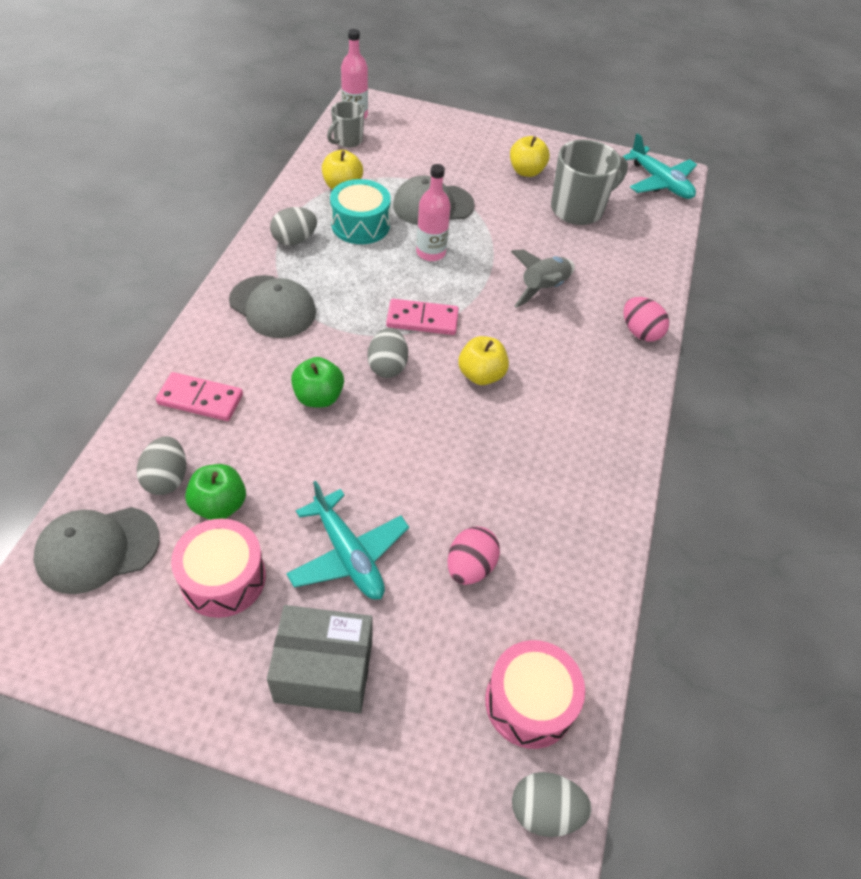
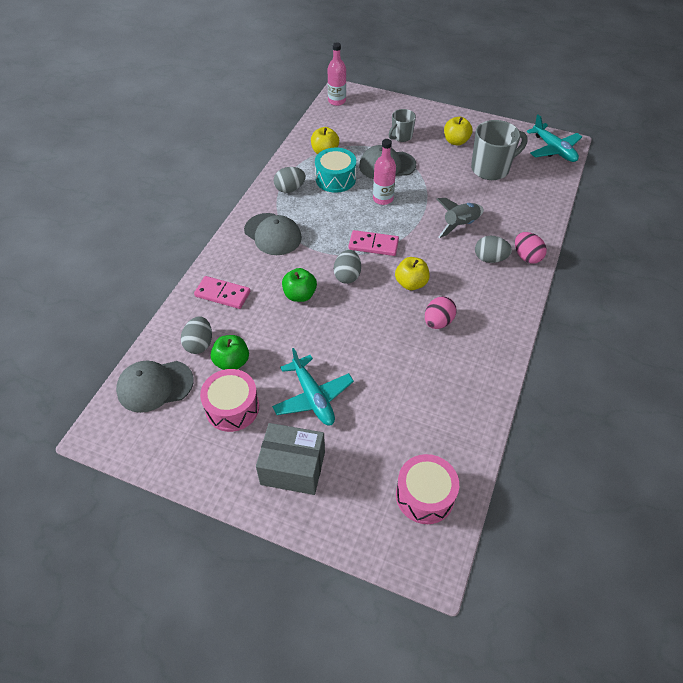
camera: 10 degrees right, 0 degrees up
grey mug [327,101,364,148] -> grey mug moved to [388,109,416,142]
pink egg [447,527,500,585] -> pink egg moved to [425,296,456,329]
grey egg [512,772,592,837] -> grey egg moved to [475,236,512,263]

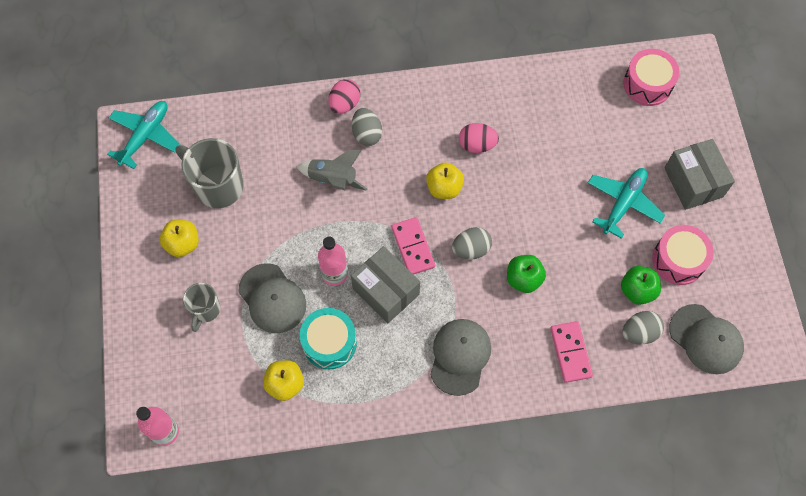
camera: 120 degrees left, 15 degrees up
grey egg [274,167,306,193] -> none
grey mug [388,109,416,142] -> grey mug turned 90 degrees clockwise [183,283,220,332]
none -> grey box [351,246,420,323]

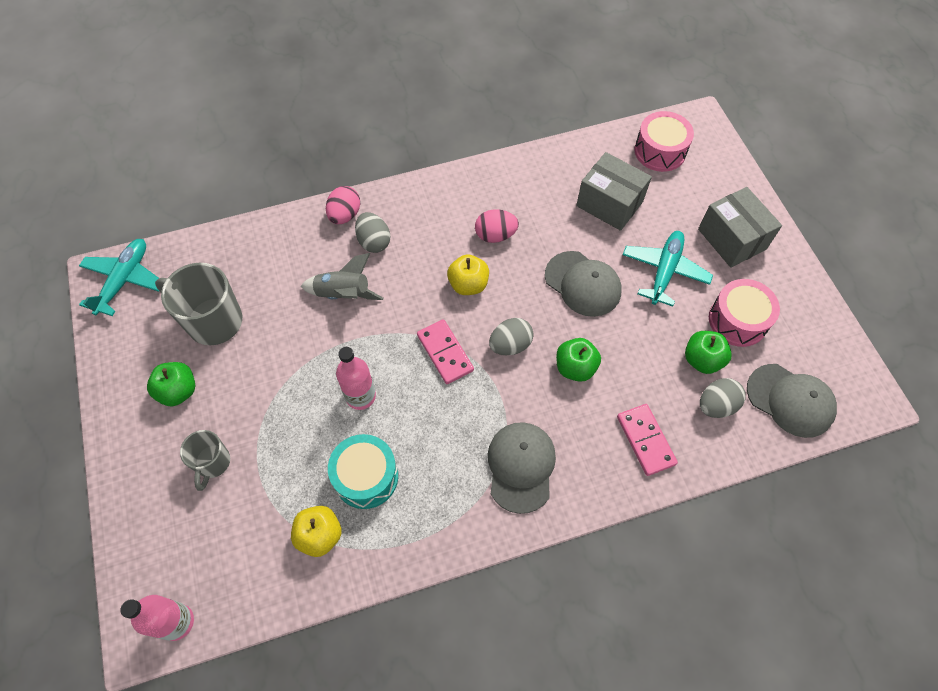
camera: 10 degrees left, 5 degrees down
yellow apple [159,220,199,257] -> green apple [147,362,195,406]
grey cap [238,263,306,333] -> grey cap moved to [545,251,622,317]
grey box [351,246,420,323] -> grey box moved to [576,152,652,231]

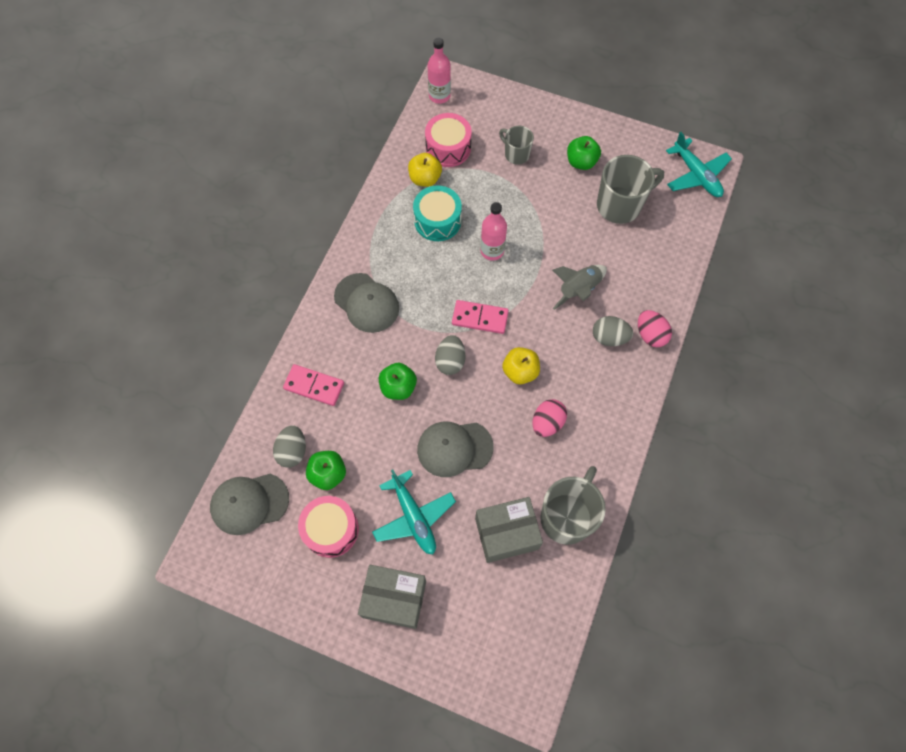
camera: 130 degrees right, 5 degrees up
pink drum [634,111,694,172] -> pink drum moved to [425,113,472,167]
none -> grey mug [540,466,606,545]

